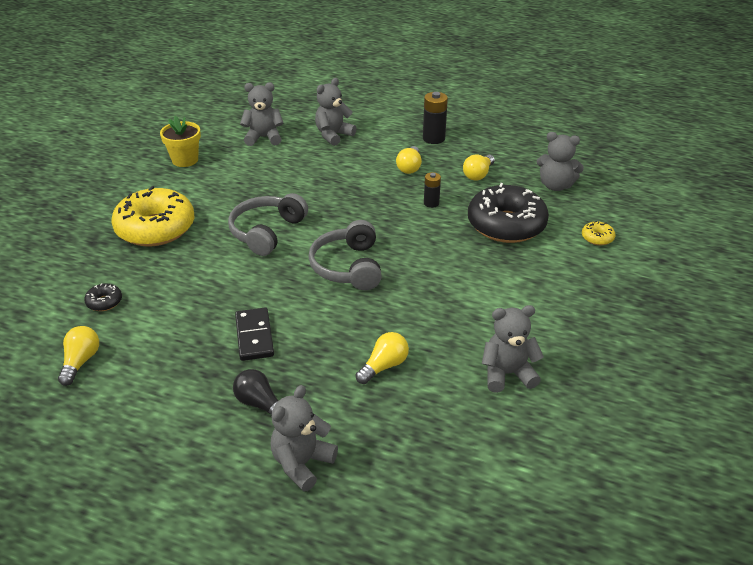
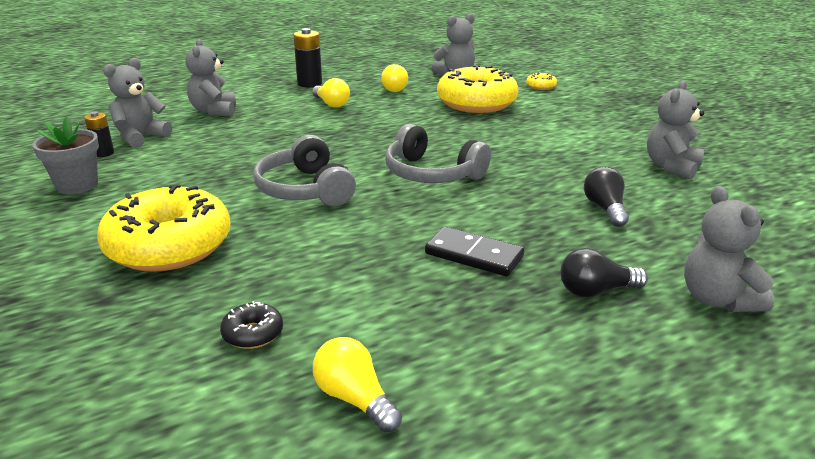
camera: 50 degrees left, 10 degrees down
yellow flower pot [160,116,201,167] -> grey flower pot [32,116,99,195]
yellow light bulb [356,332,409,384] -> black light bulb [584,167,629,227]
black battery [424,172,441,208] -> black battery moved to [84,111,114,157]
black donut [468,183,549,243] -> yellow donut [437,65,519,113]

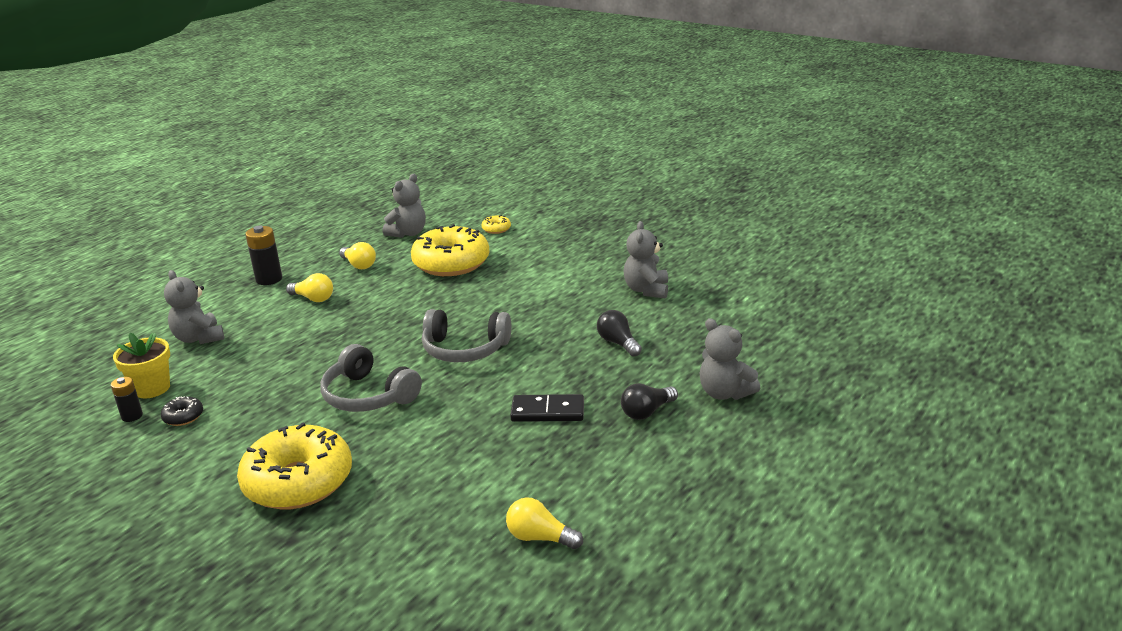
camera: 25 degrees left, 0 degrees up
grey flower pot [32,116,99,195] -> none
grey teddy bear [103,58,172,148] -> yellow flower pot [113,333,170,398]
black donut [220,301,283,349] -> black donut moved to [161,396,203,426]

